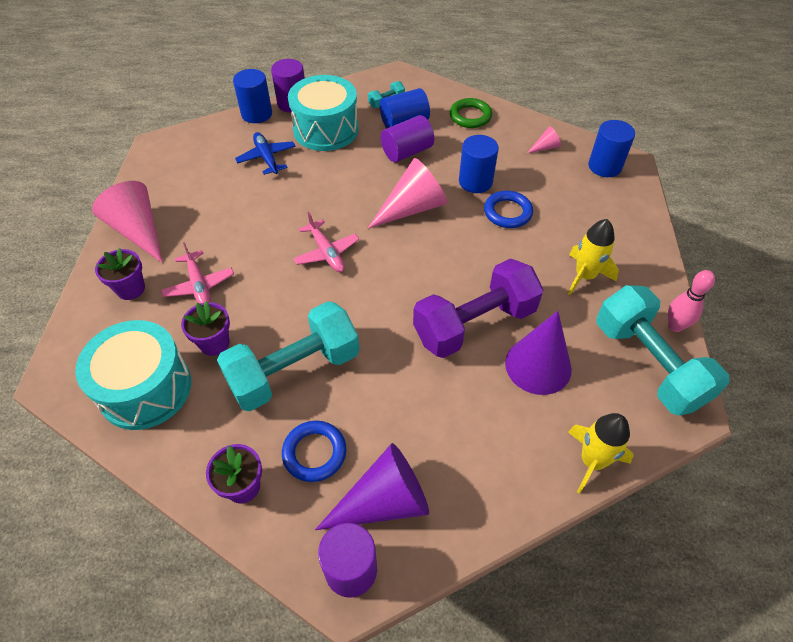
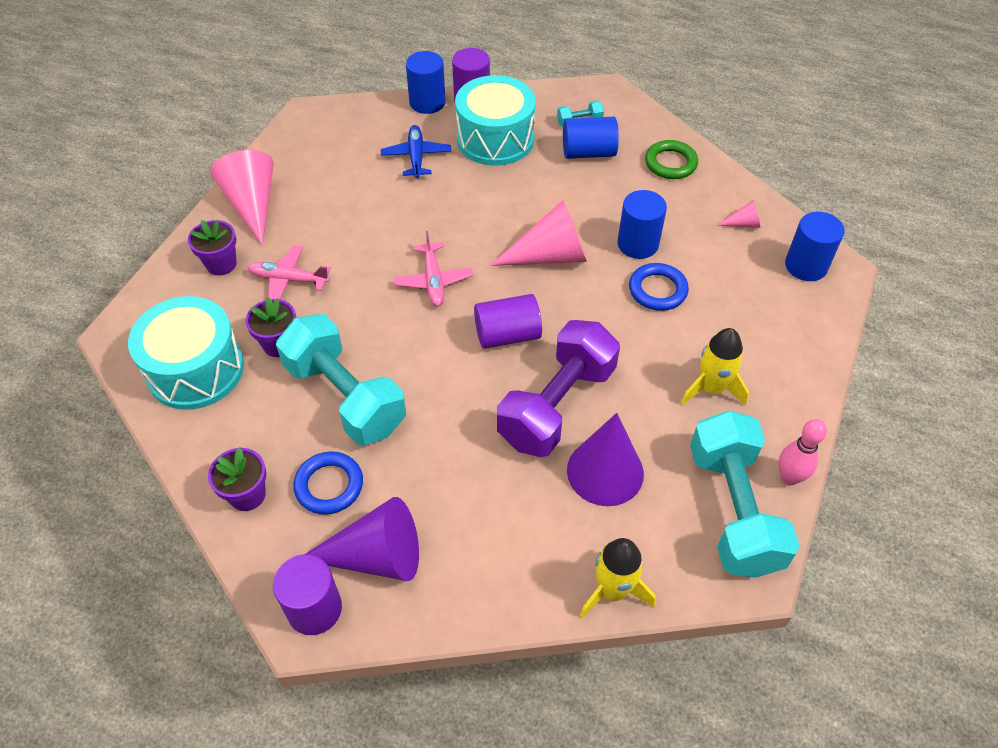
camera: 20 degrees right, 0 degrees up
pink plane [161,242,234,304] -> pink plane turned 105 degrees clockwise [248,245,331,299]
turquoise dumbbell [217,301,359,411] -> turquoise dumbbell turned 60 degrees clockwise [276,314,406,445]
purple cylinder [381,115,434,162] -> purple cylinder moved to [474,294,542,349]
purple dumbbell [413,259,544,358] -> purple dumbbell turned 45 degrees counterclockwise [497,320,620,457]

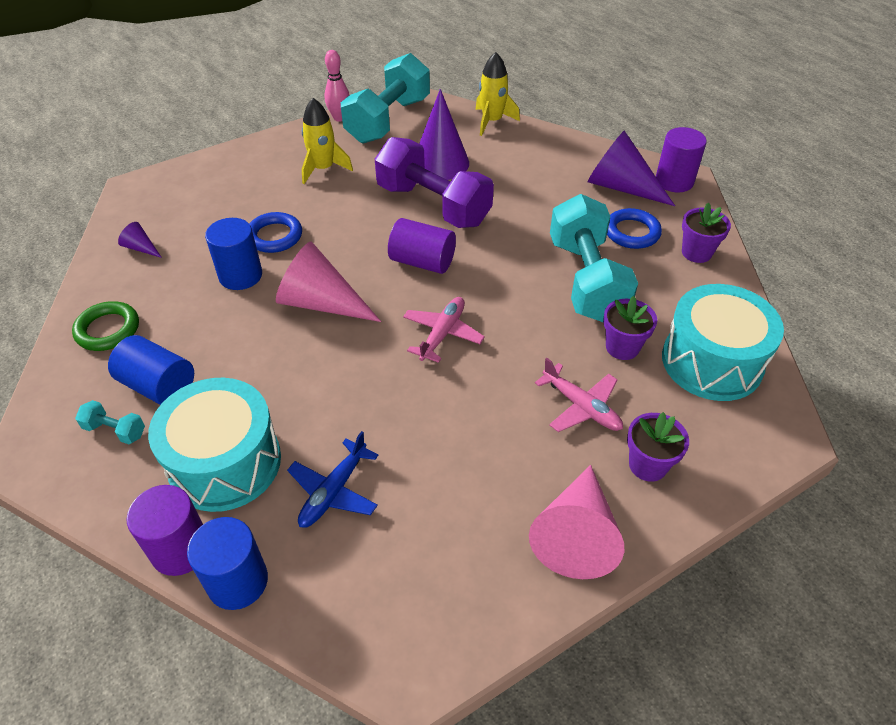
camera: 145 degrees left, 5 degrees down
purple dumbbell [497,320,620,457] -> purple dumbbell turned 60 degrees clockwise [375,137,494,228]
pink cone [716,200,760,228] -> purple cone [118,222,162,258]
blue cylinder [785,212,845,281] -> none

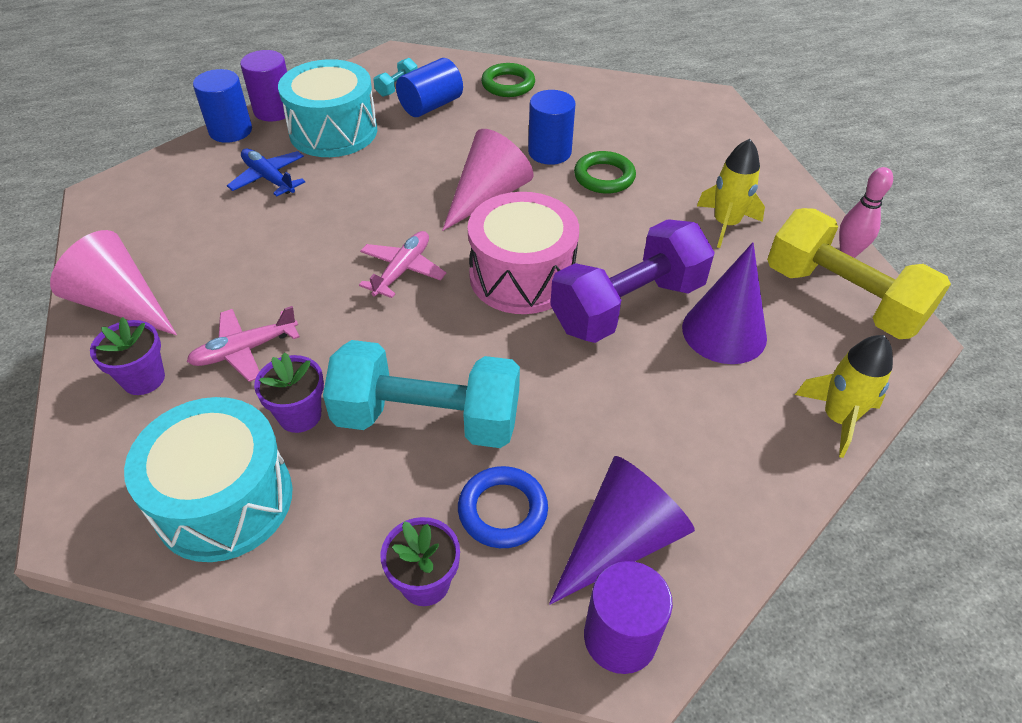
camera: 105 degrees right, 0 degrees up
purple cone [118,222,162,258] -> none
blue ring [249,212,302,253] -> green ring [574,151,636,194]
turquoise dumbbell [341,53,430,144] -> yellow dumbbell [767,208,951,339]
purple cylinder [388,218,456,274] -> pink drum [468,192,579,314]
pink plane [403,297,485,363] -> pink plane turned 105 degrees counterclockwise [359,231,446,298]

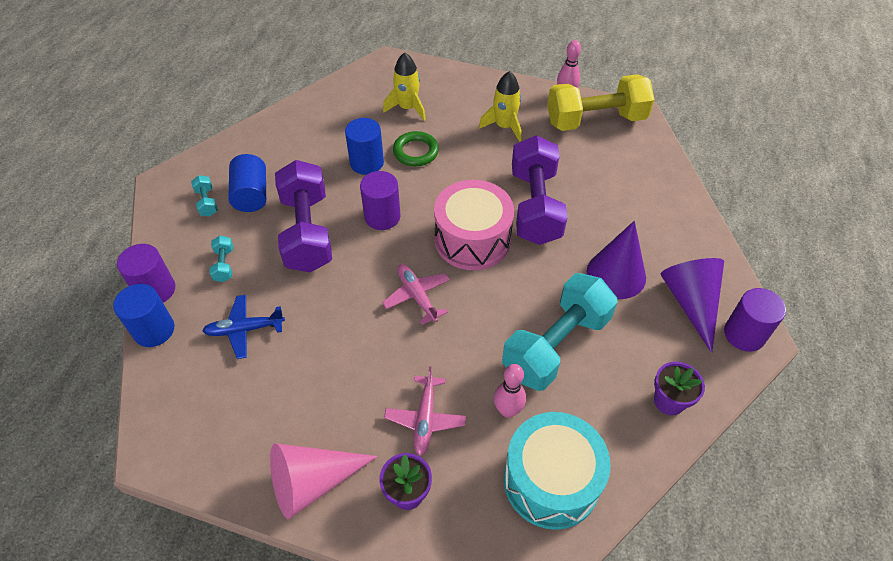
camera: 55 degrees left, 5 degrees up
purple flower pot [254,352,324,433] -> pink bowling pin [494,364,526,418]
turquoise drum [278,59,377,157] -> turquoise dumbbell [209,236,233,282]
pink cone [442,129,533,231] -> purple cylinder [360,171,401,230]
blue ring [458,466,548,548] -> none
green ring [481,63,535,97] -> none
purple cone [682,242,767,364] -> purple cone moved to [587,221,646,299]
yellow rocket [795,335,893,458] -> yellow rocket moved to [383,52,426,121]
none -> purple dumbbell [275,160,332,272]

